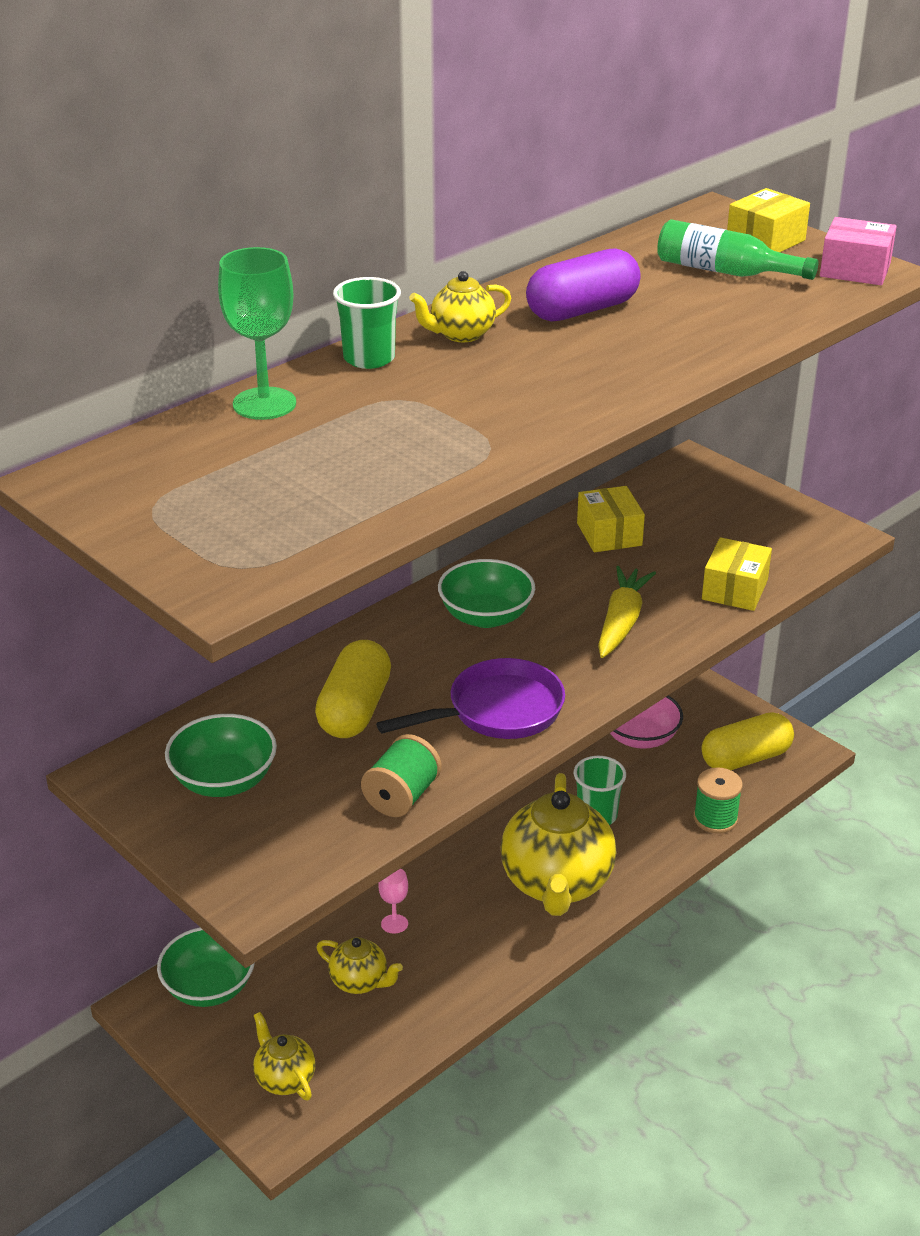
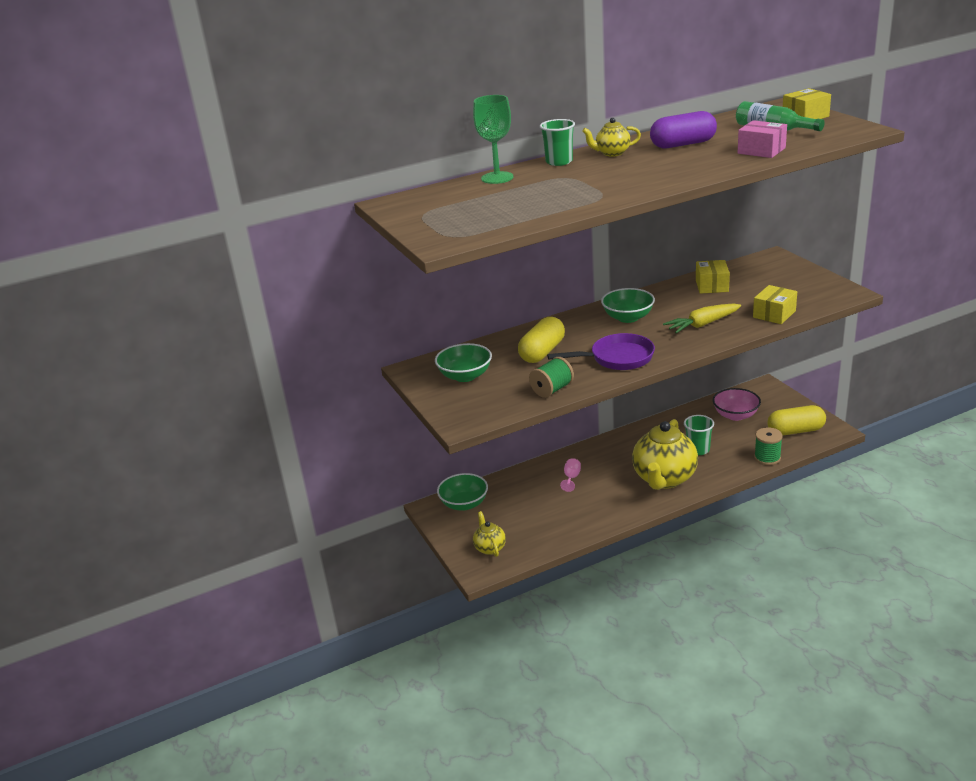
camera: 20 degrees right, 5 degrees down
yellow teapot [317,937,403,994] -> none
yellow carrot [598,566,656,658] -> yellow carrot turned 150 degrees counterclockwise [663,304,741,334]
pink box [820,217,897,285] -> pink box moved to [738,120,787,158]

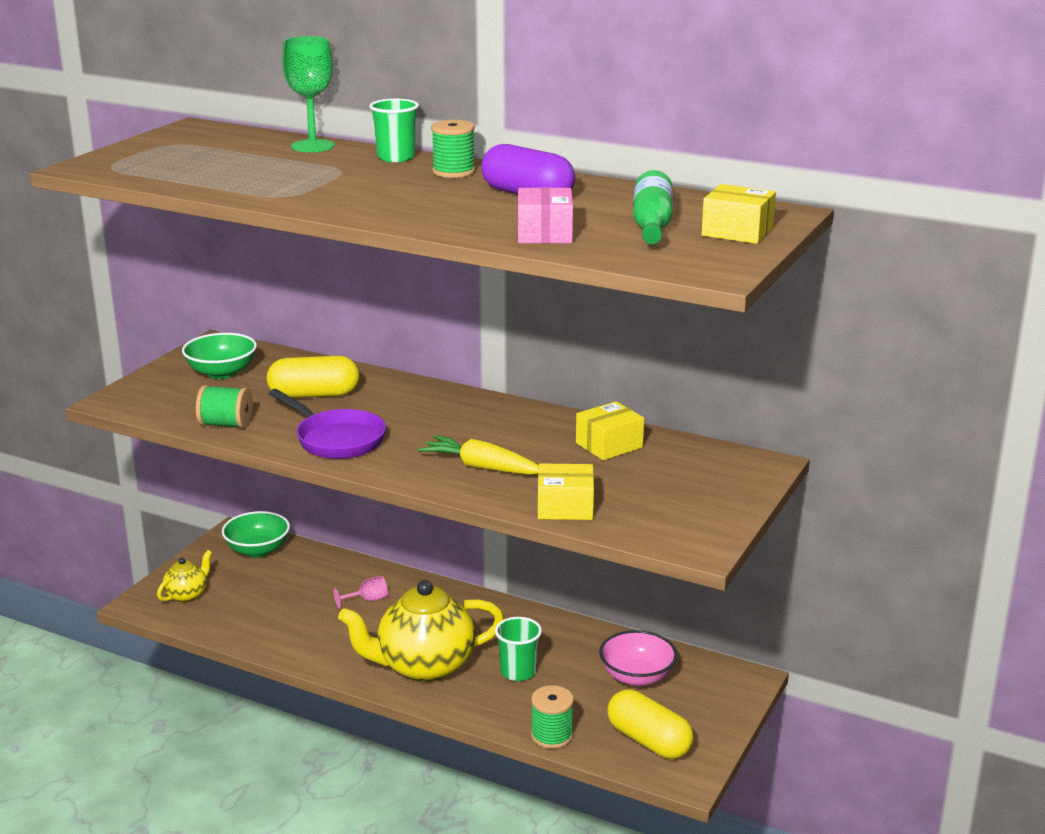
camera: 50 degrees right, 5 degrees down
yellow teapot [582,118,641,157] -> green spool [431,120,475,178]
green bowl [601,288,655,323] -> none

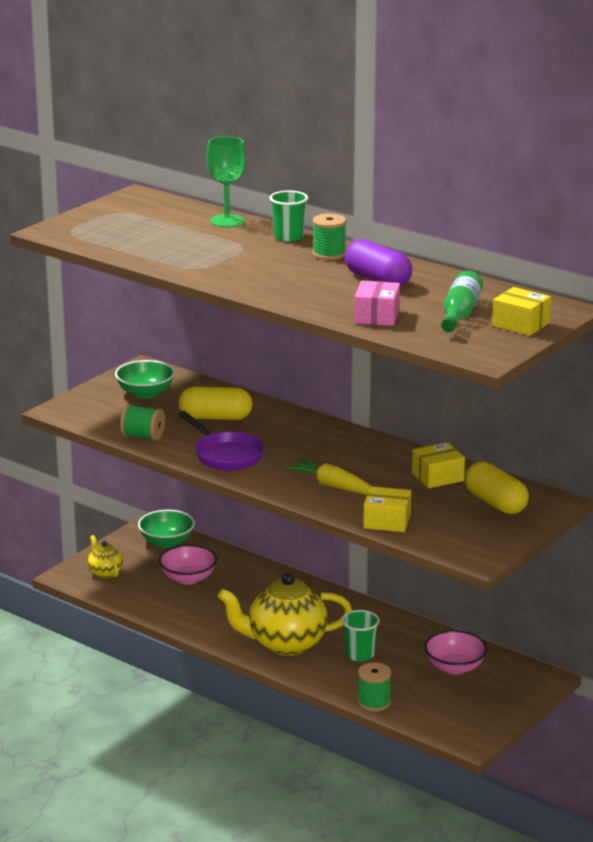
camera: 10 degrees right, 0 degrees up
yellow teapot [157,550,212,603] -> yellow teapot turned 75 degrees counterclockwise [88,535,123,578]
pink goblet [334,576,388,609] -> none
yellow capsule [607,690,694,759] -> yellow capsule moved to [465,461,529,514]
none -> pink bowl [159,545,217,585]

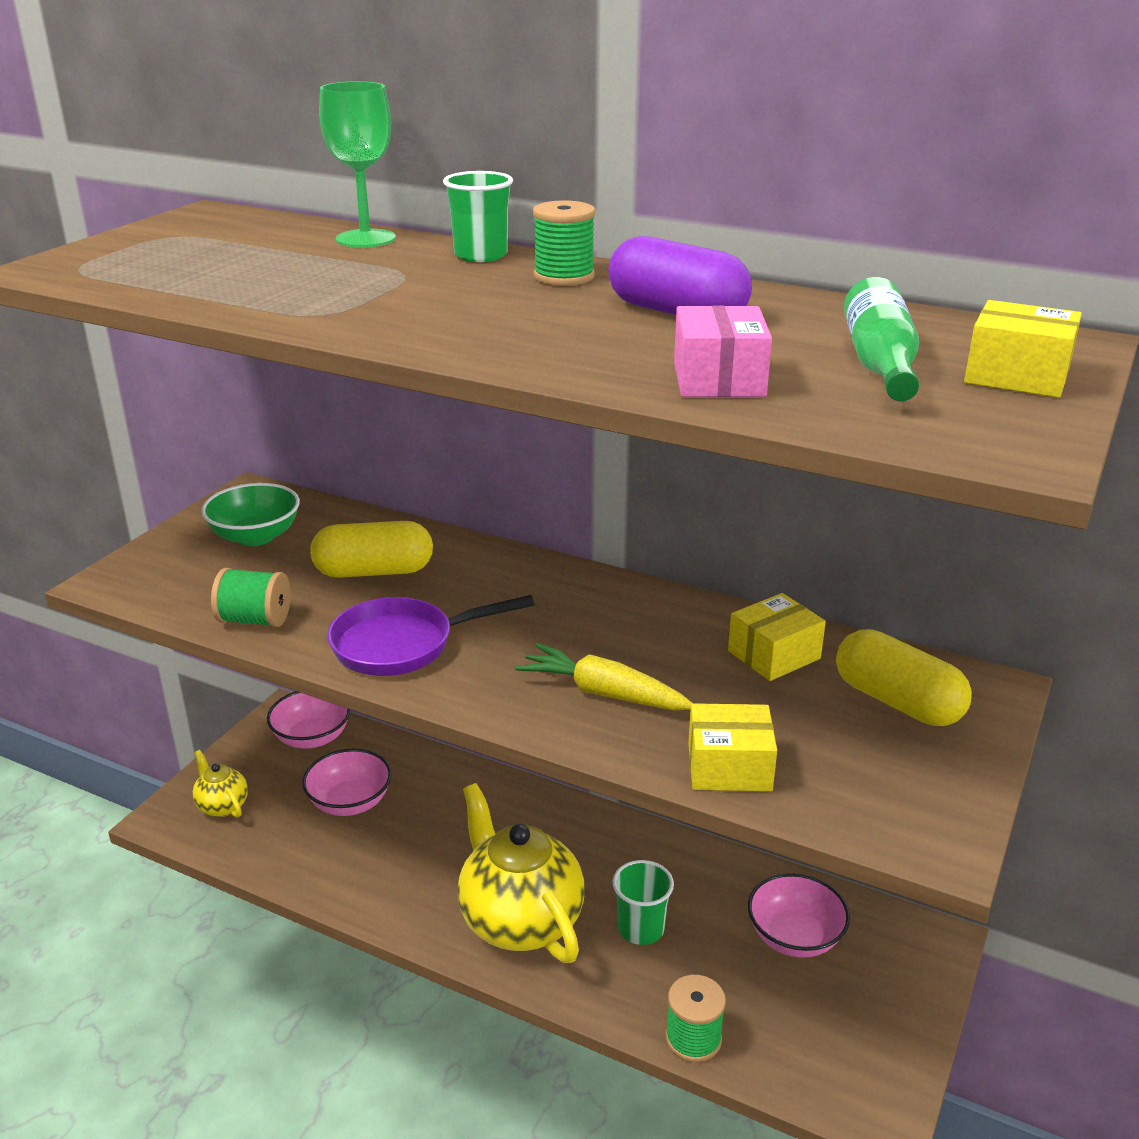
camera: 10 degrees left, 5 degrees up
green bowl [138,510,195,548] -> pink bowl [267,691,350,749]
purple pan [178,411,265,471] -> purple pan turned 120 degrees clockwise [327,595,535,676]
yellow teapot [218,573,352,656] -> yellow teapot turned 75 degrees clockwise [457,783,585,963]

